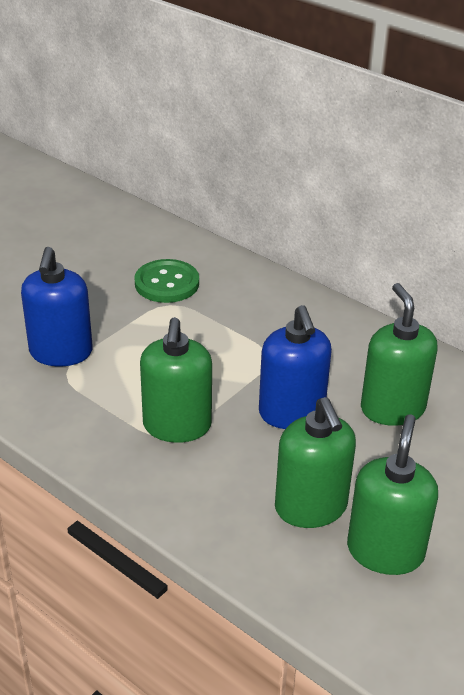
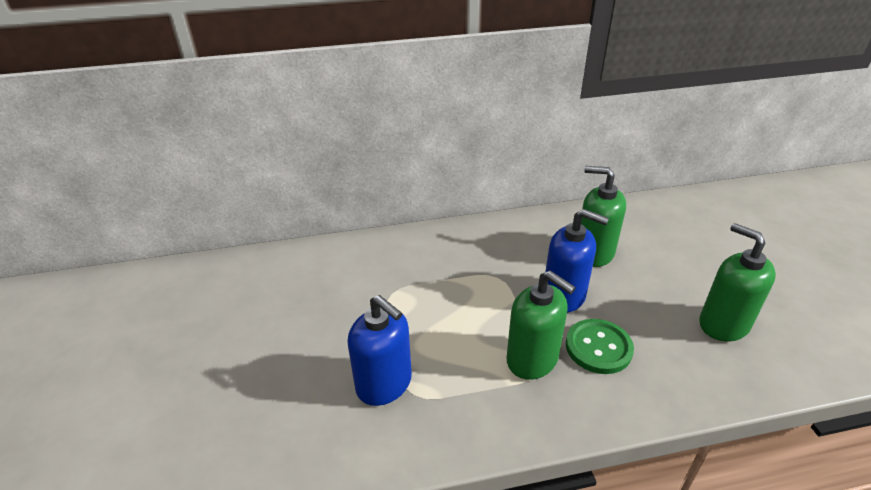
camera: 50 degrees left, 0 degrees up
green button [134,259,199,303] -> green button moved to [566,319,634,374]
green soap dispenser [275,397,356,528] -> none

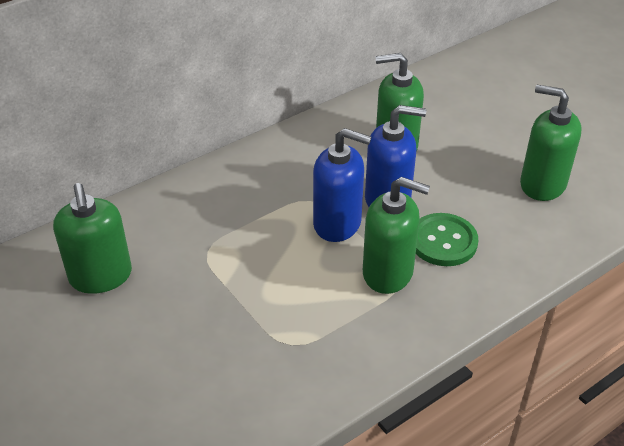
camera: 25 degrees left, 5 degrees up
blue soap dispenser [348,295,412,406] -> blue soap dispenser moved to [313,128,371,242]
none -> green soap dispenser [53,183,132,294]

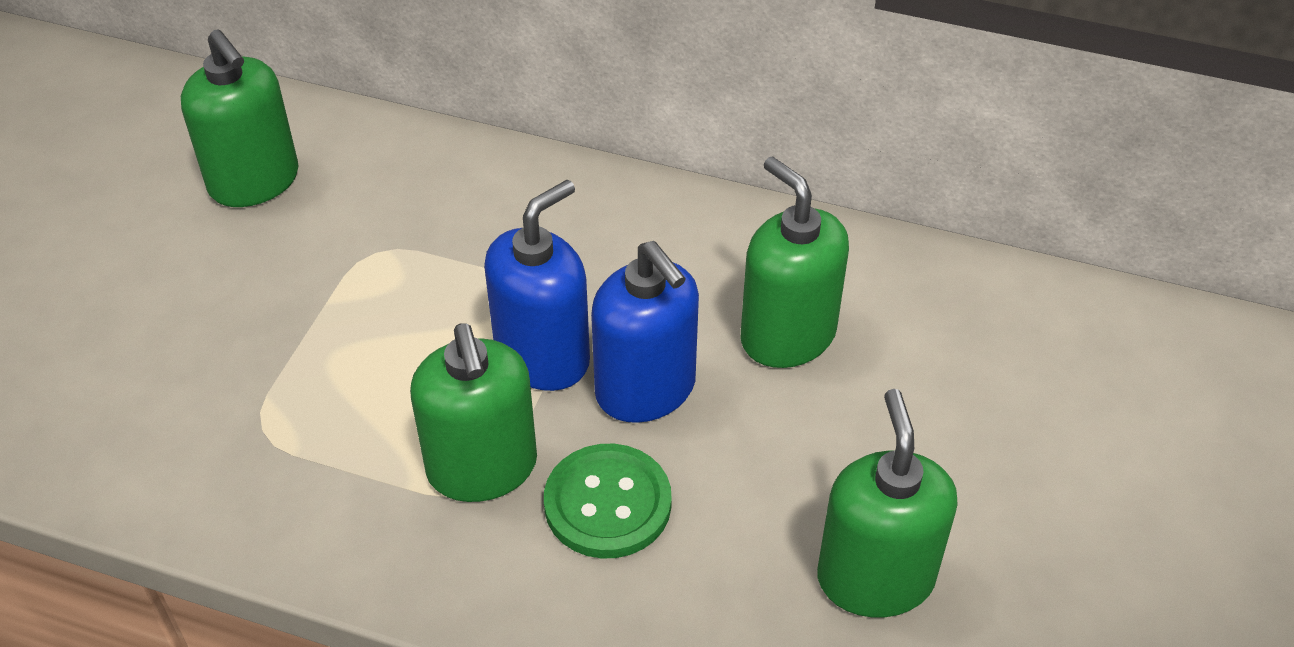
camera: 55 degrees right, 5 degrees up
green soap dispenser [53,183,132,294] -> green soap dispenser turned 75 degrees counterclockwise [181,29,298,207]
blue soap dispenser [313,128,371,242] -> blue soap dispenser turned 120 degrees counterclockwise [484,180,590,391]

